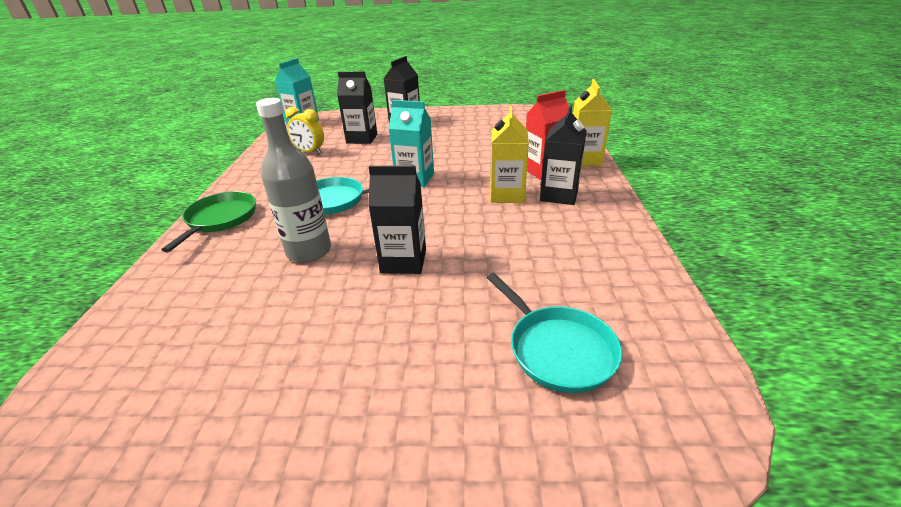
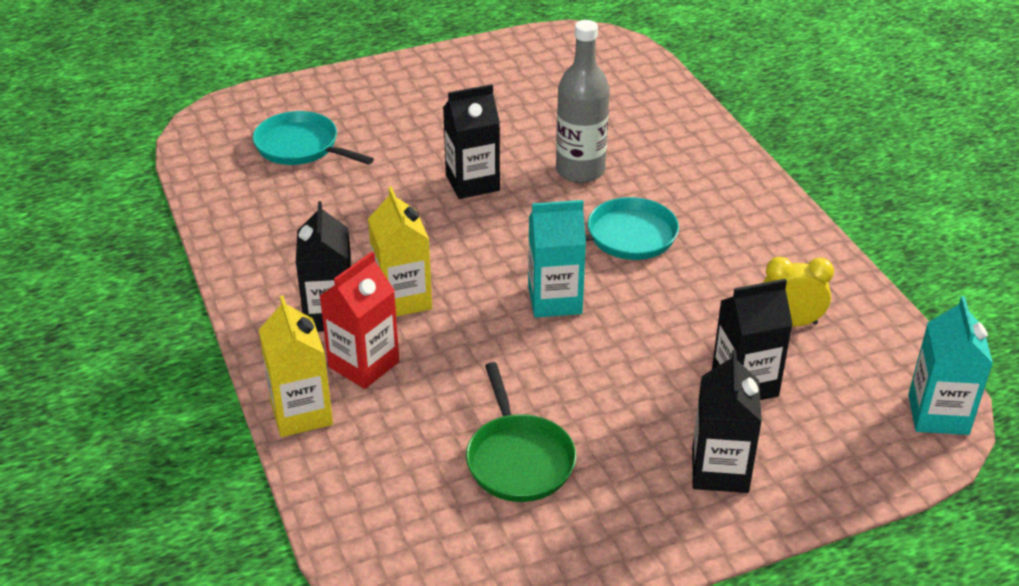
camera: 155 degrees right, 5 degrees up
green pan [161,191,256,252] -> green pan moved to [466,362,576,502]

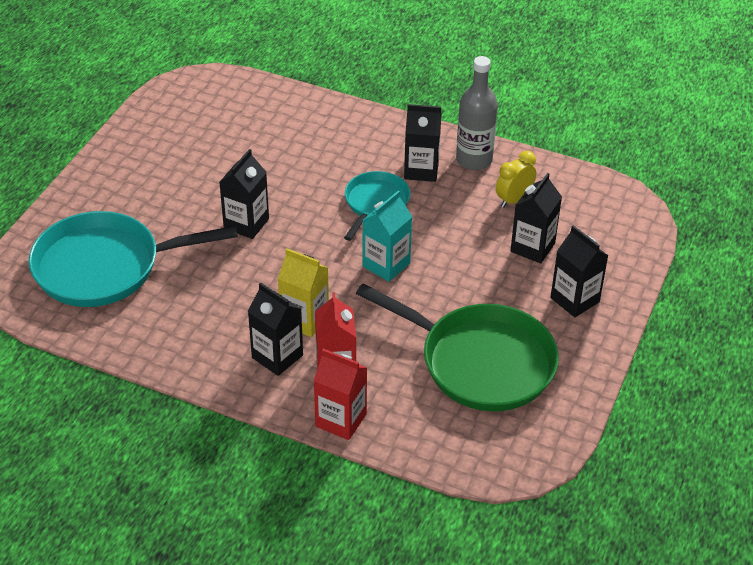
camera: 45 degrees left, 5 degrees up
turquoise pan [253,111,374,165] -> turquoise pan [29,211,238,307], size x1.81
yellow carton [259,295,333,437] -> red carton [314,349,367,440]
green pan [466,362,576,502] -> green pan [356,283,559,411], size x1.81
grey bottle [556,20,610,183] -> grey bottle moved to [456,56,498,170]
turquoise carton [908,296,993,435] -> none
none -> black carton [404,104,441,182]

